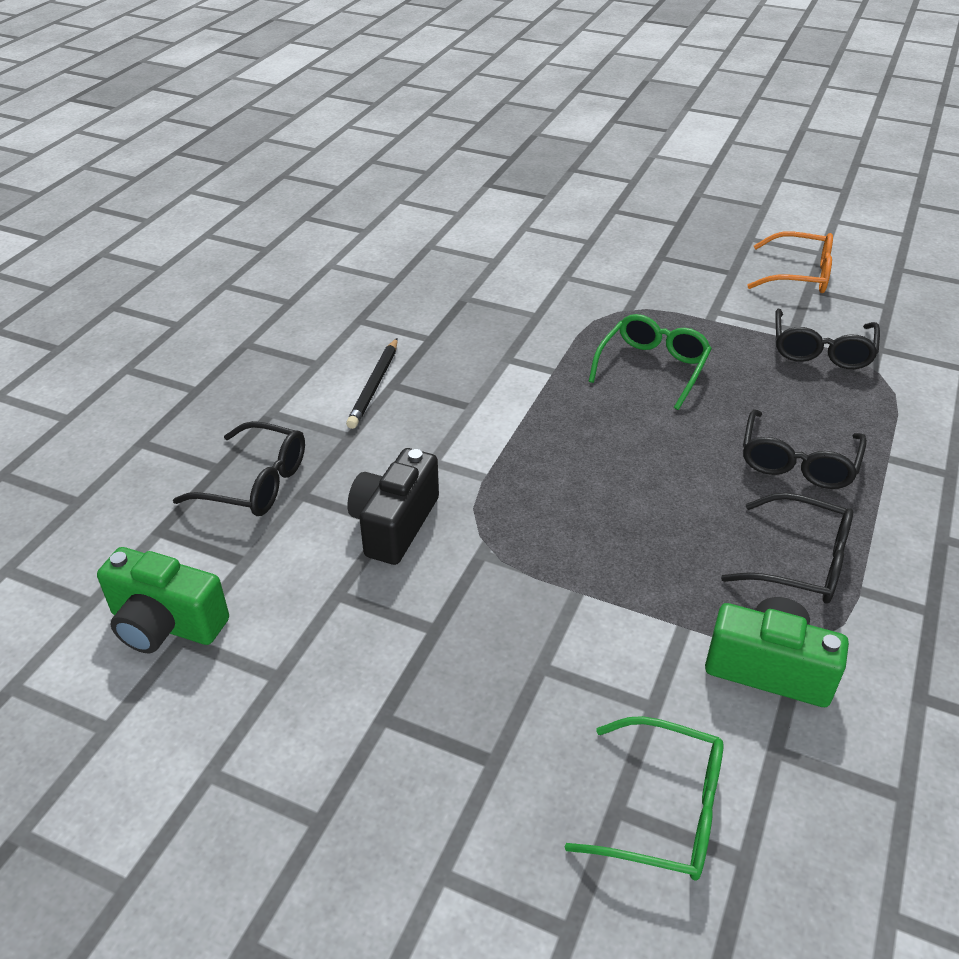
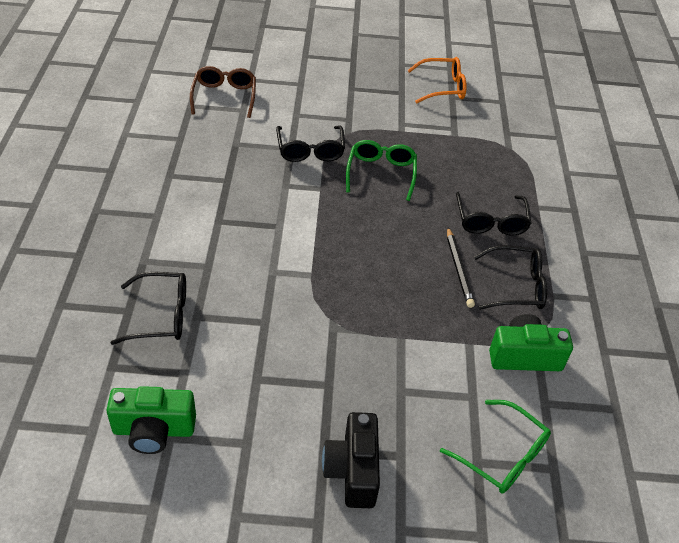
camera: 25 degrees left, 5 degrees up
black pencil [346,338,398,429] -> black pencil moved to [447,227,475,308]
black camera [347,448,439,565] -> black camera moved to [322,412,380,508]
green glasses [565,716,723,880] -> green glasses turned 45 degrees clockwise [440,400,551,493]
black glasses [775,309,880,369] -> black glasses moved to [276,126,345,162]
none -> brown glasses [190,66,256,118]

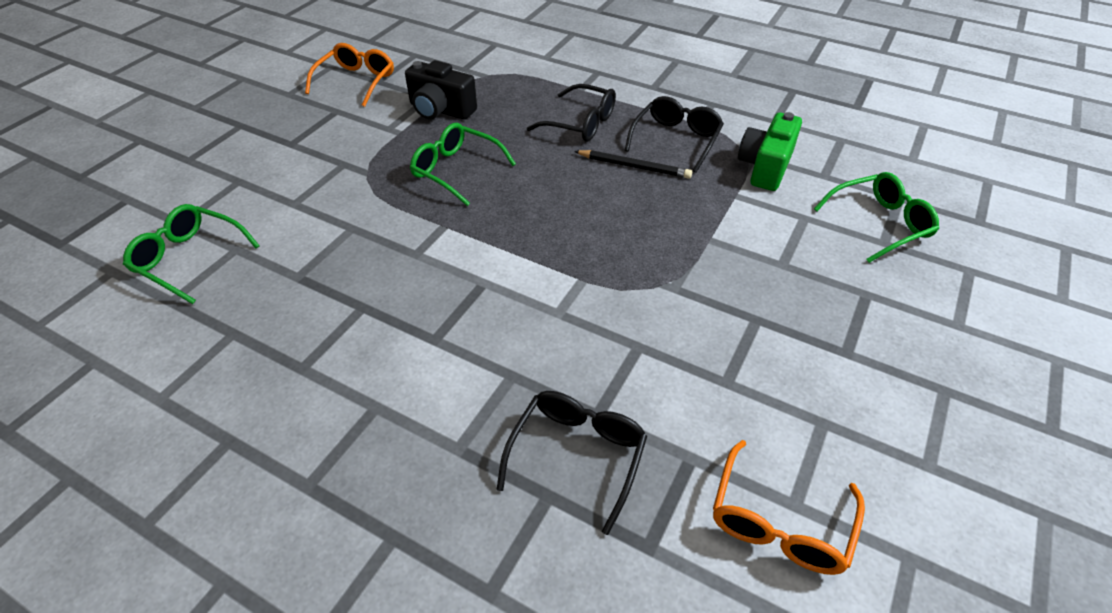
camera: 60 degrees left, 0 degrees up
green camera [106,386,196,454] -> orange glasses [713,440,865,575]
brown glasses [190,66,256,118] -> green glasses [123,204,260,304]
black glasses [276,126,345,162] -> none
black camera [322,412,380,508] -> black camera moved to [405,60,477,120]

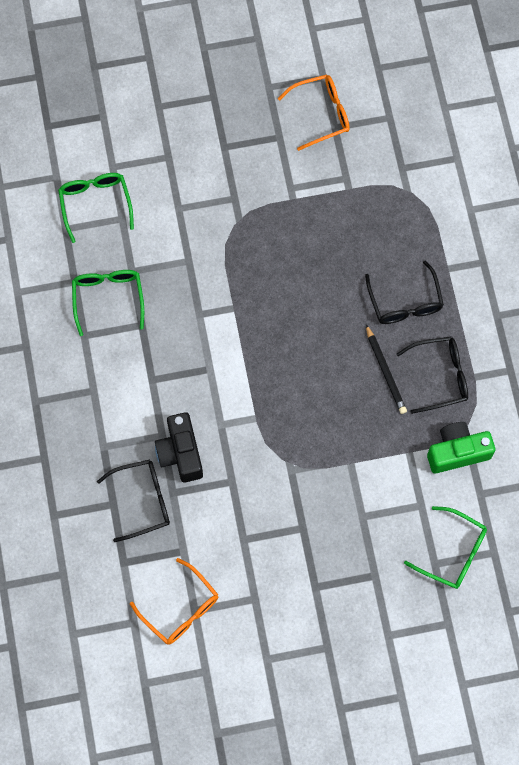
camera: 50 degrees right, 25 degrees up
black camera [405,60,477,120] -> black camera moved to [155,412,203,482]
green glasses [410,123,516,206] -> green glasses moved to [72,270,144,336]
orange glasses [713,440,865,575] -> orange glasses turned 120 degrees counterclockwise [130,558,219,645]

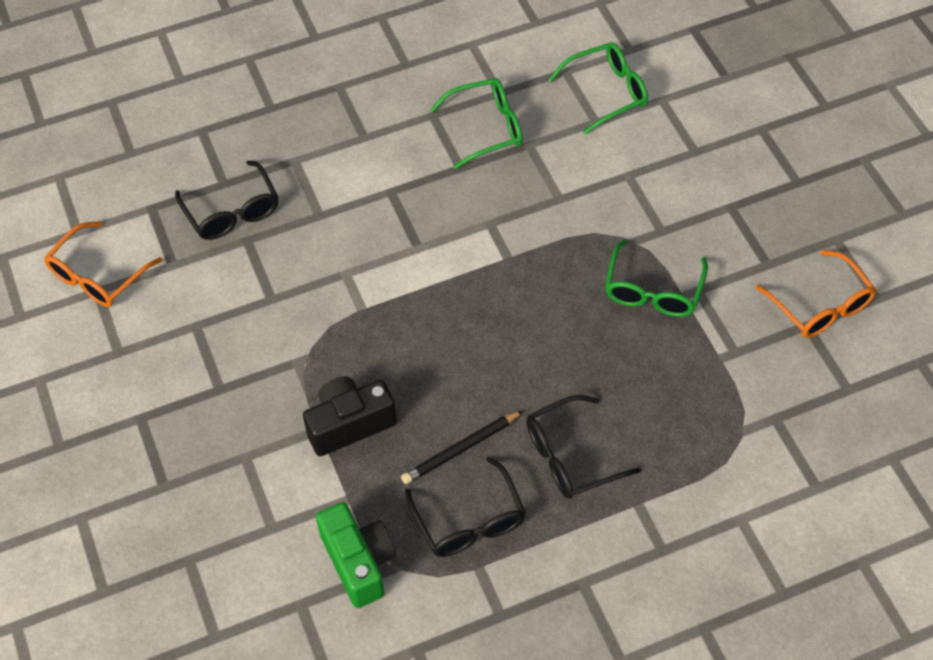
camera: 80 degrees right, 15 degrees down
black camera [155,412,203,482] -> black camera moved to [303,377,397,456]
green glasses [404,506,487,589] -> green glasses moved to [605,240,708,317]

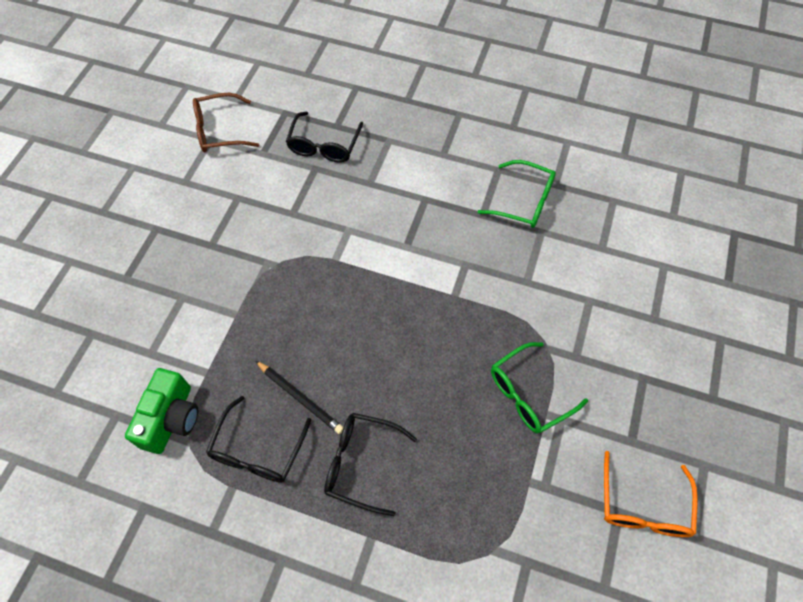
camera: 40 degrees right, 5 degrees up
orange glasses [44,221,162,307] -> brown glasses [193,93,259,152]
black camera [303,377,397,456] -> none
black pencil [401,411,523,484] -> black pencil turned 150 degrees counterclockwise [256,361,344,434]
green glasses [549,42,648,135] -> none

